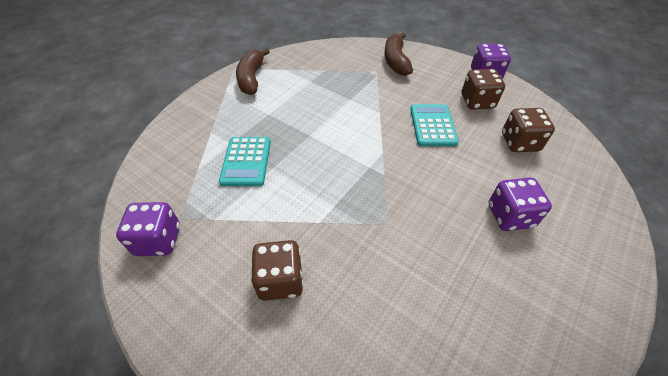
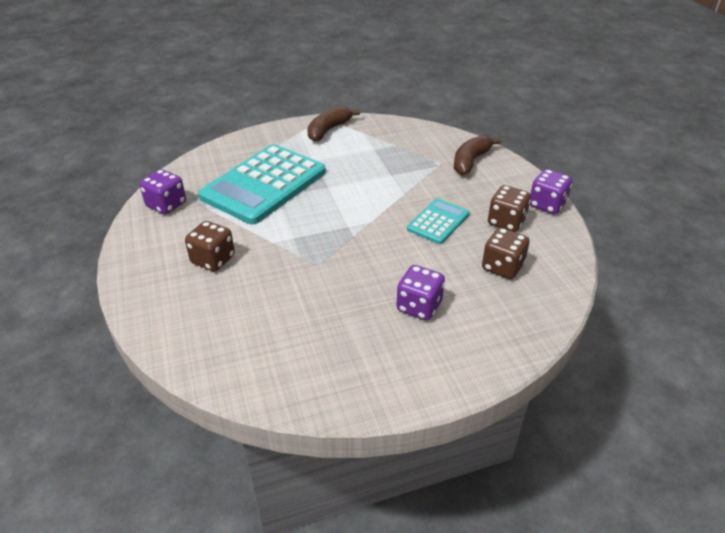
camera: 35 degrees right, 10 degrees down
turquoise calculator [219,137,271,186] -> turquoise calculator [198,144,326,225], size x2.01

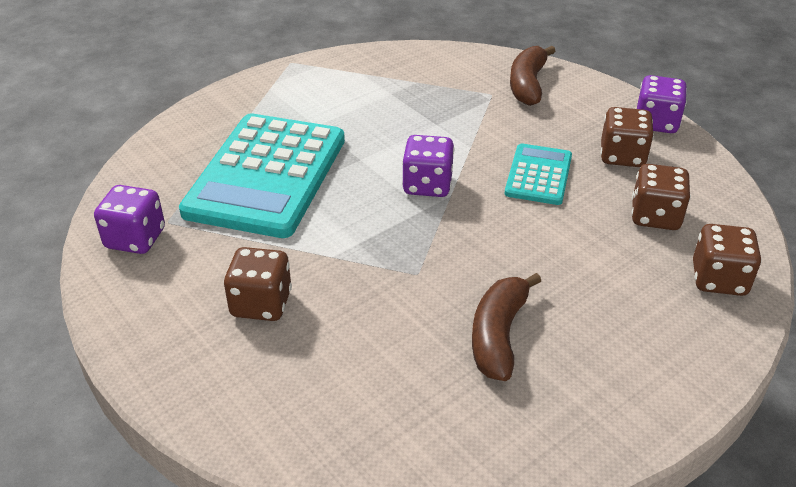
camera: 20 degrees left, 0 degrees up
brown banana [307,106,360,142] -> brown banana moved to [472,273,541,381]
purple dice [396,265,445,320] -> purple dice moved to [402,135,454,197]
none -> brown dice [693,224,761,296]

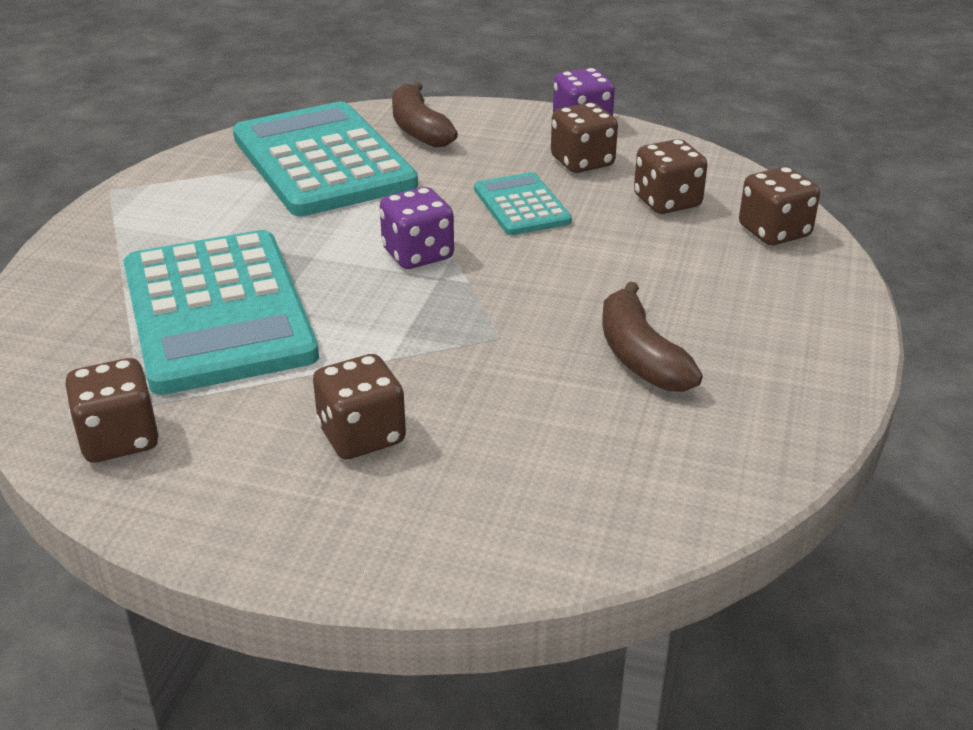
camera: 35 degrees left, 5 degrees down
purple dice [94,185,165,254] -> brown dice [66,358,159,462]
none -> turquoise calculator [233,101,418,216]

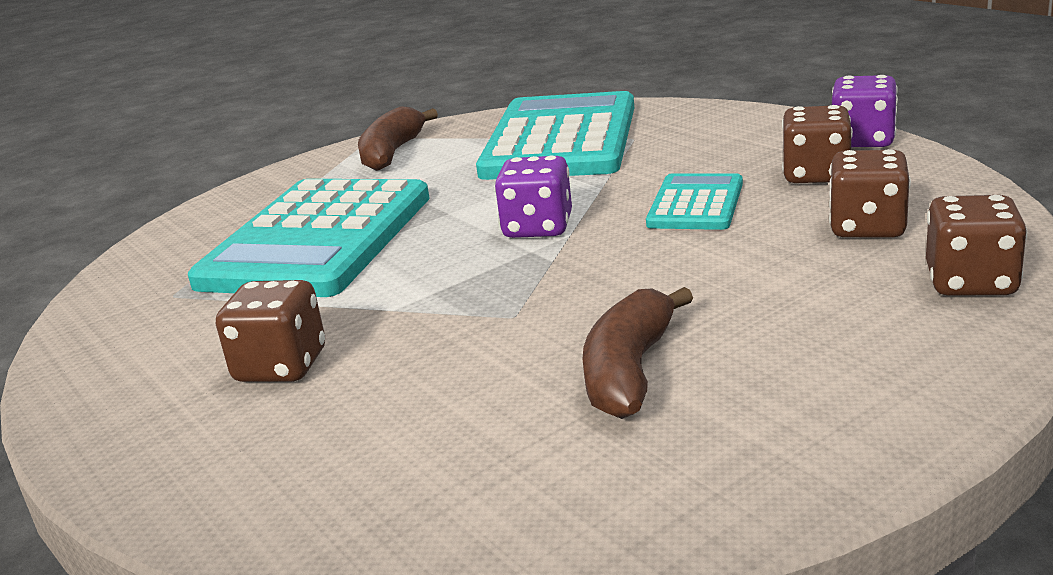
camera: 40 degrees right, 10 degrees down
brown dice [66,358,159,462] -> none
brown banana [392,82,458,148] -> brown banana moved to [358,106,438,171]

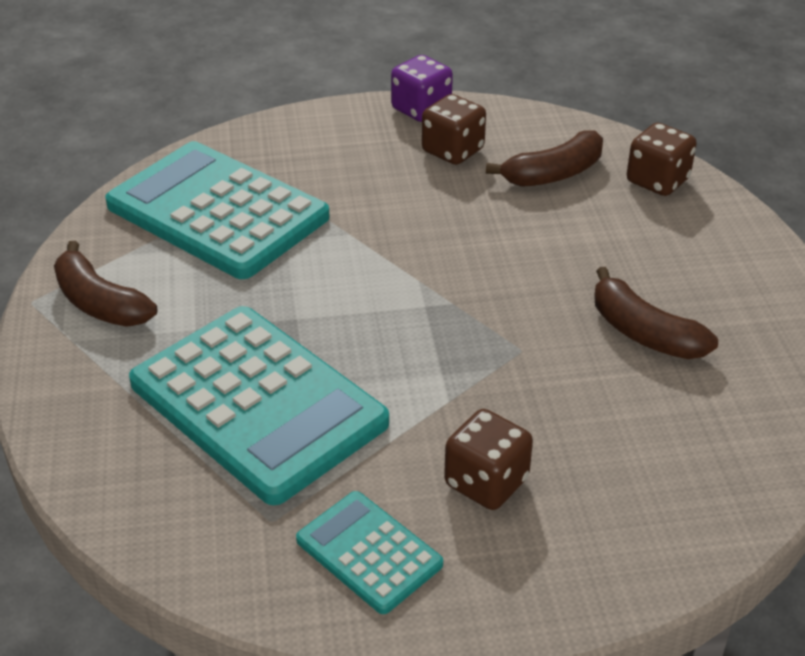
camera: 65 degrees left, 15 degrees up
purple dice [494,156,572,238] -> none
turquoise calculator [646,173,743,230] -> turquoise calculator moved to [296,491,443,614]
brown dice [829,149,911,237] -> brown banana [486,130,603,187]

